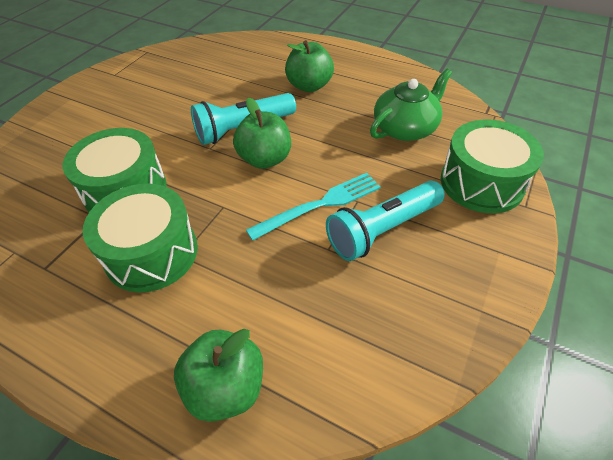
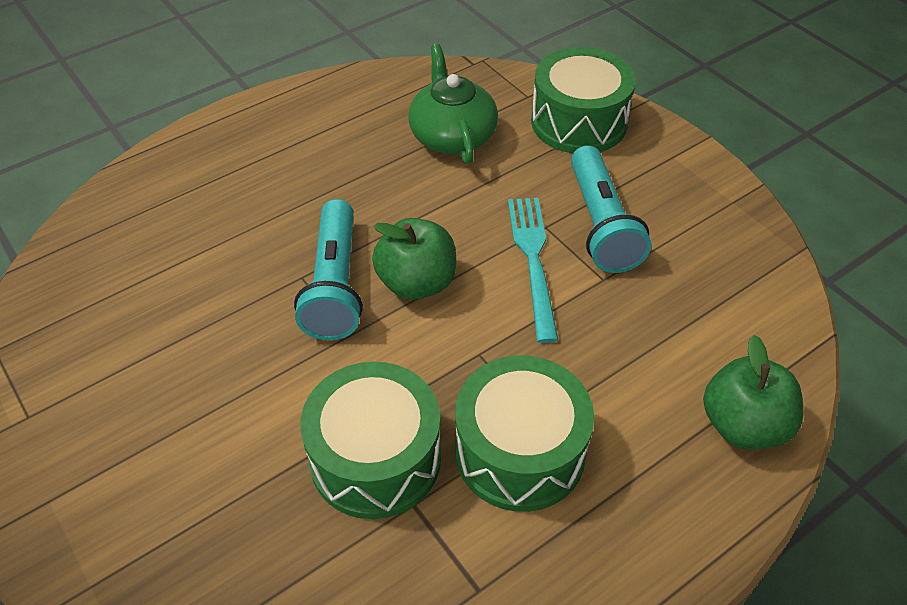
camera: 65 degrees left, 0 degrees up
green apple [285,40,334,92] -> none

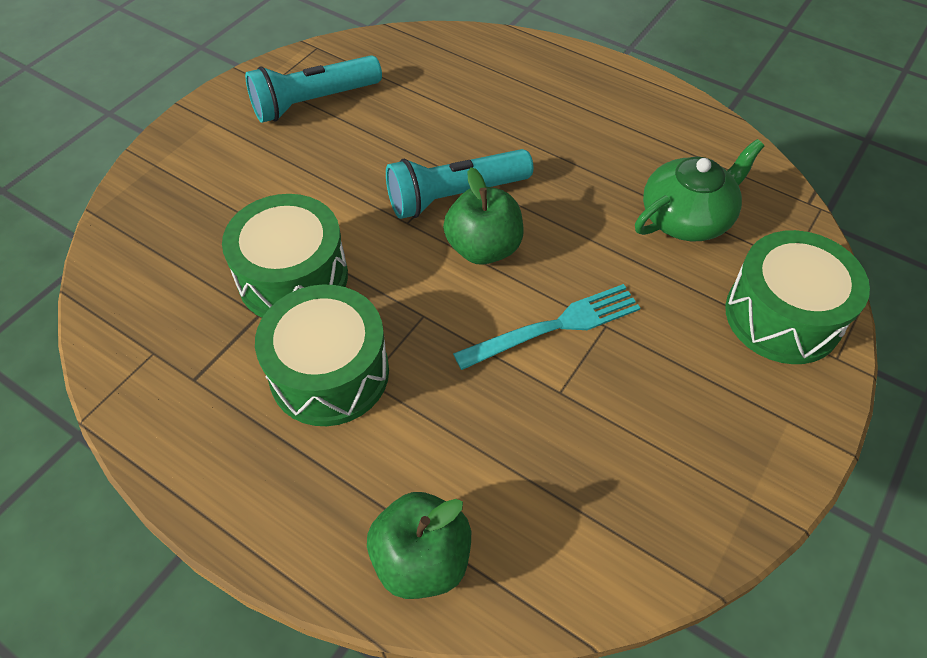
camera: 70 degrees right, 5 degrees up
turquoise flashlight [571,145,651,273] -> turquoise flashlight moved to [245,55,382,123]

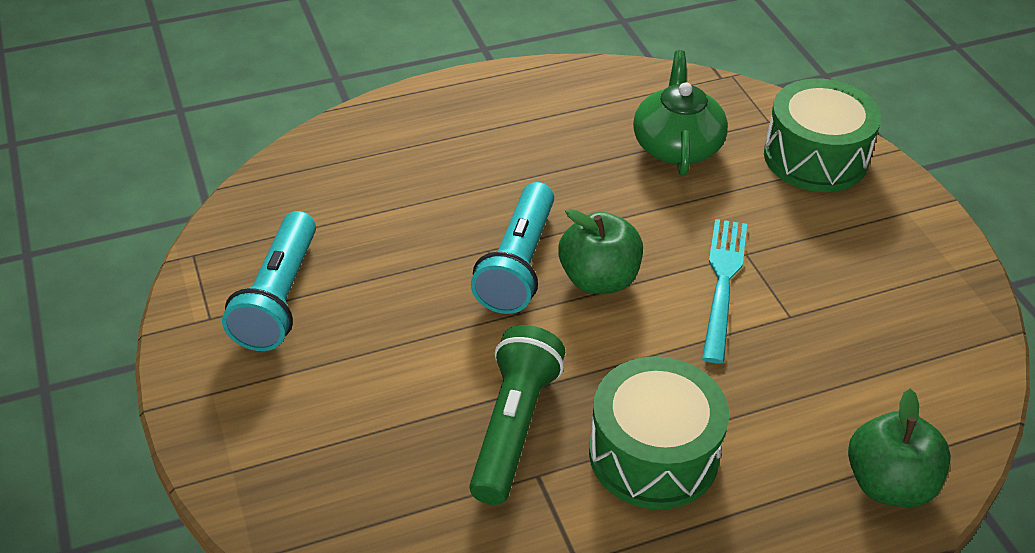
camera: 55 degrees left, 10 degrees down
green drum [222,194,348,317] -> green flashlight [469,325,565,505]

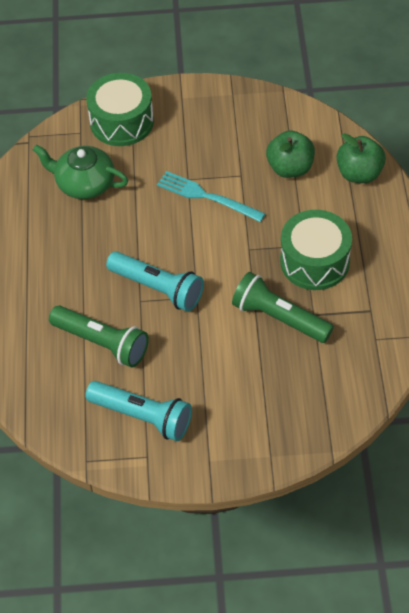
camera: 70 degrees left, 10 degrees up
green apple [558,209,643,294] -> green apple moved to [266,130,315,178]
none -> green flashlight [49,305,149,368]

